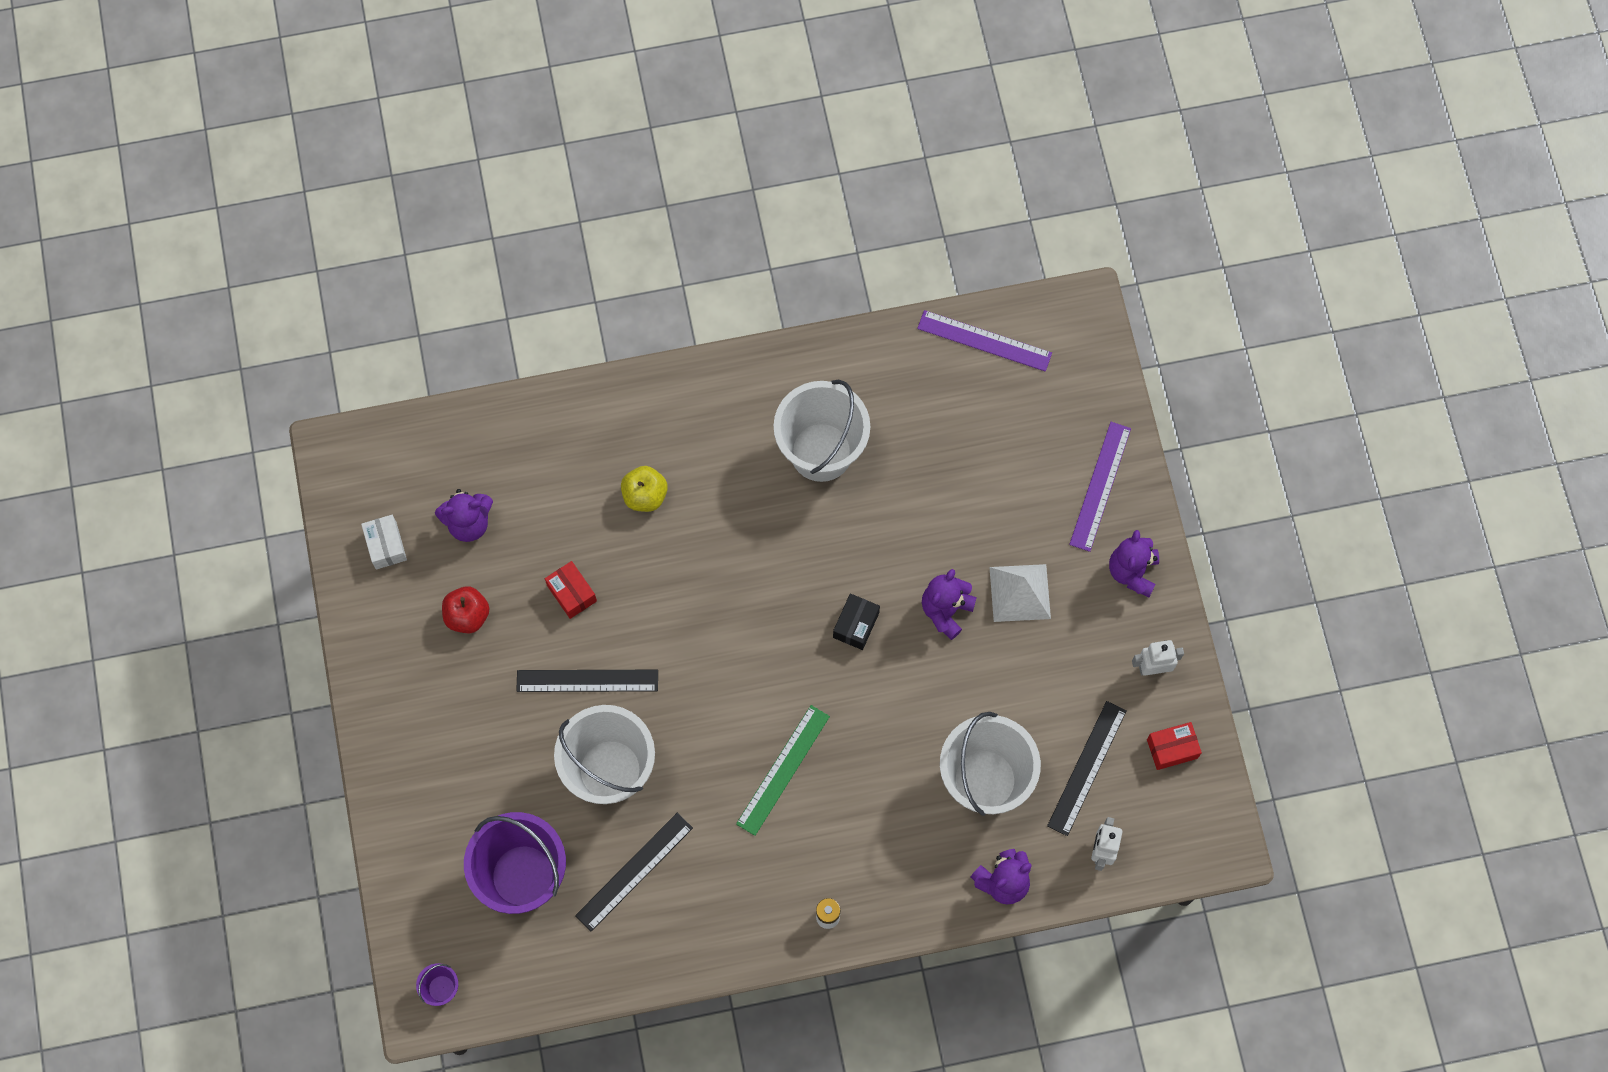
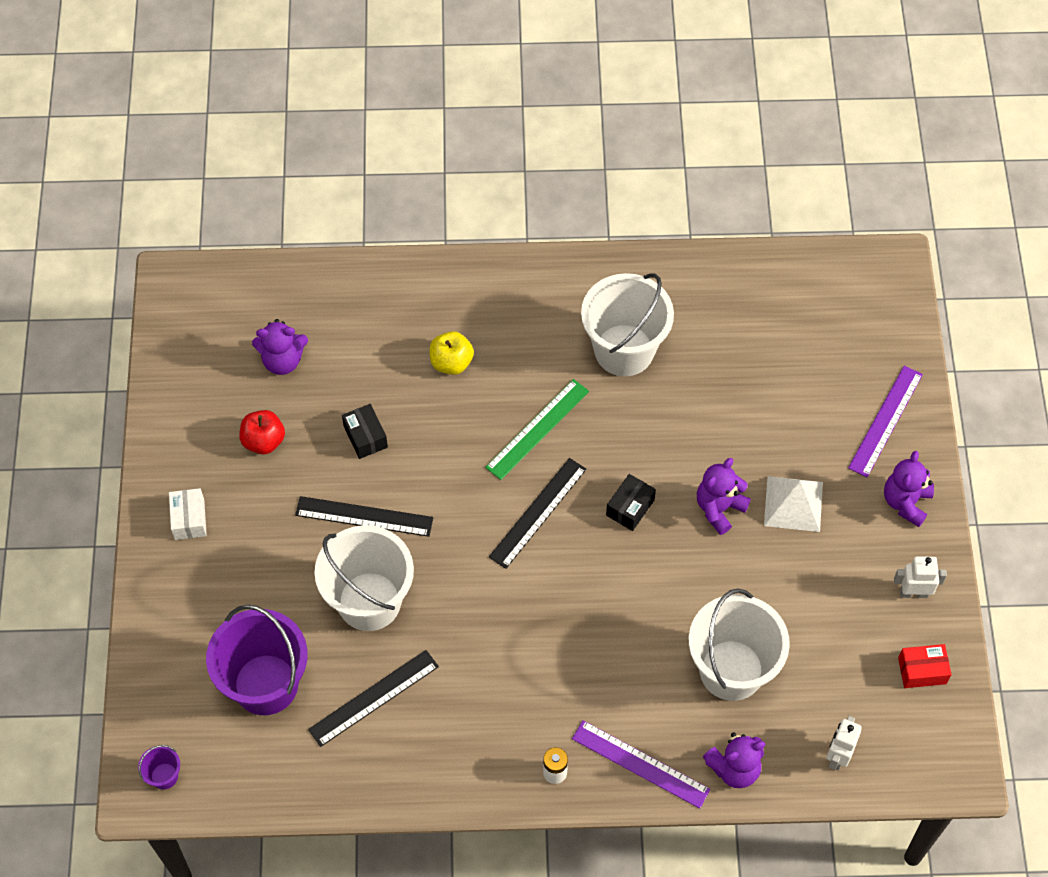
camera: 10 degrees right, 10 degrees down
white box [361,515,407,569] -> white box moved to [169,488,207,540]
red box [545,561,597,619] -> black box [342,404,388,459]
green ruler [736,705,830,836] -> green ruler moved to [485,379,589,480]
purple ruler [917,310,1052,371] -> purple ruler moved to [572,720,710,809]
black ruler [1047,701,1127,836] -> black ruler moved to [489,458,587,569]

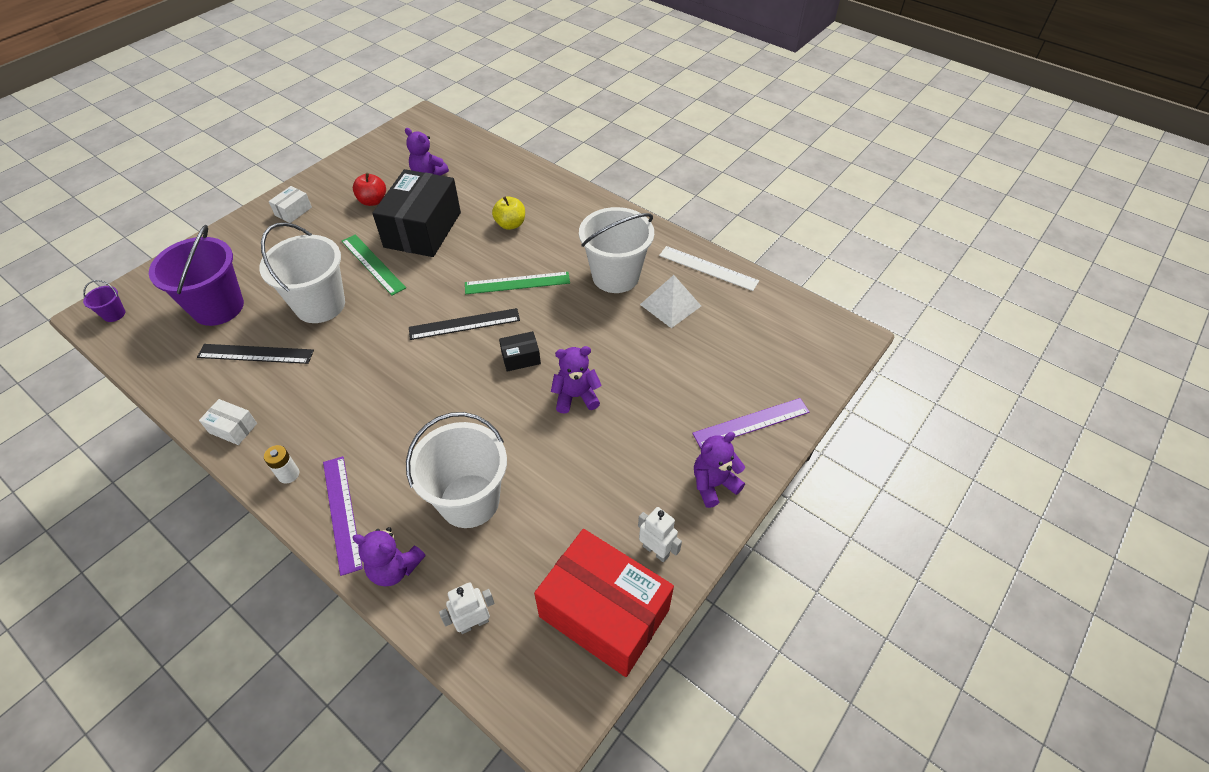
camera: 40 degrees right, 10 degrees down
black ruler [295,496,433,537] -> green ruler [342,234,406,296]
black box [342,404,388,459] -> black box [372,169,461,257], size x2.36
white pyramid [764,476,823,532] -> white pyramid moved to [640,275,701,328]
red box [898,644,952,688] -> red box [534,529,674,677], size x2.36
none -> white box [199,399,257,445]
none -> white ruler [659,246,759,291]

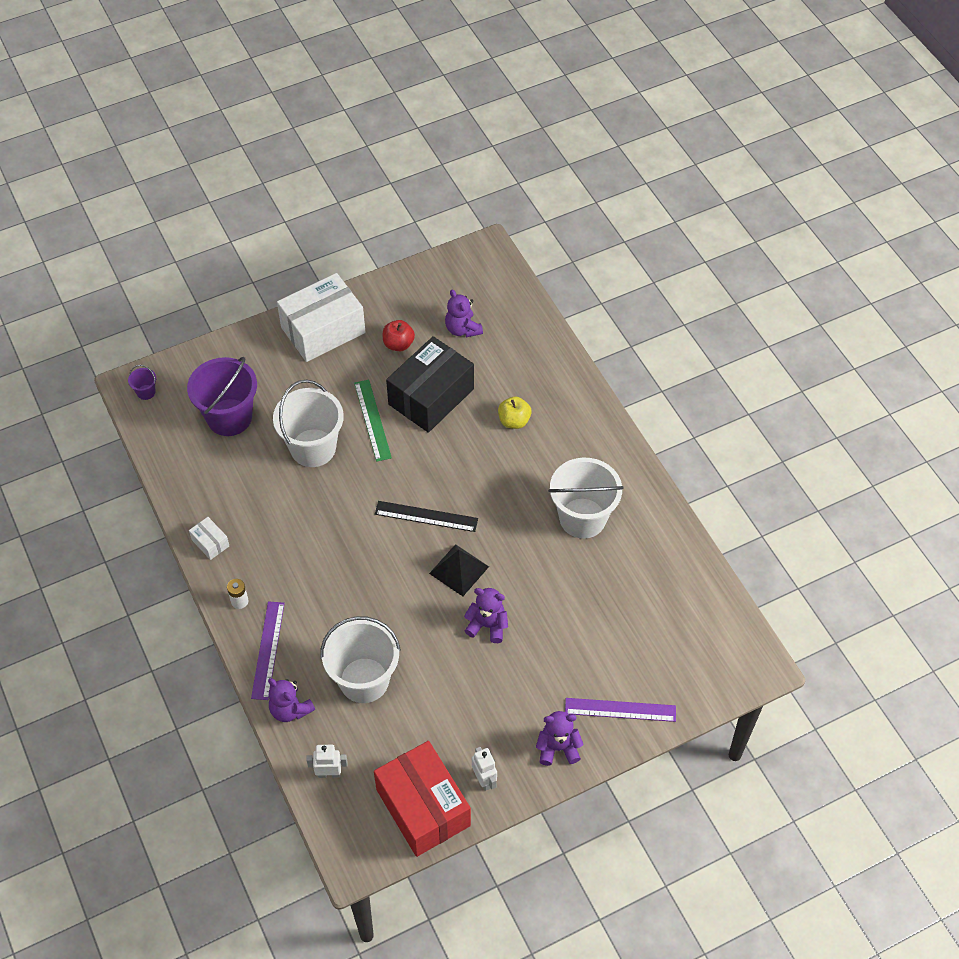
camera: 25 degrees right, 5 degrees up
black ruler [197,344,314,364] -> none
white box [269,186,312,223] -> white box [277,273,365,362], size x2.36
green ruler [465,272,570,294] -> none
black box [499,331,541,372] -> black pyramid [429,544,489,596]
white pyramid [640,275,701,328] -> none
white ruler [659,246,759,291] -> none

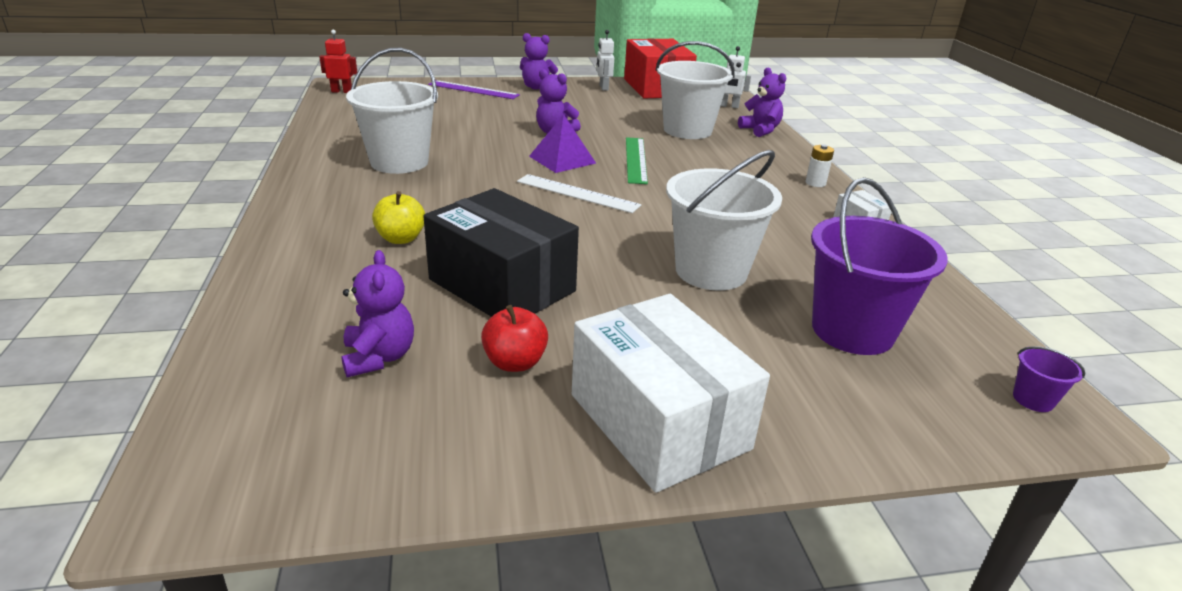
camera: 165 degrees left, 25 degrees down
purple ruler [251,601,285,700] -> none
white box [277,273,365,362] -> white box turned 75 degrees clockwise [572,294,770,493]
green ruler [354,380,392,462] -> green ruler moved to [626,137,648,184]
black ruler [375,501,478,532] -> white ruler [517,174,641,213]
black box [386,336,474,433] -> black box turned 75 degrees clockwise [423,188,579,317]
black pyramid [429,544,489,596] -> purple pyramid [529,114,596,173]
none -> red robot [320,29,357,93]

